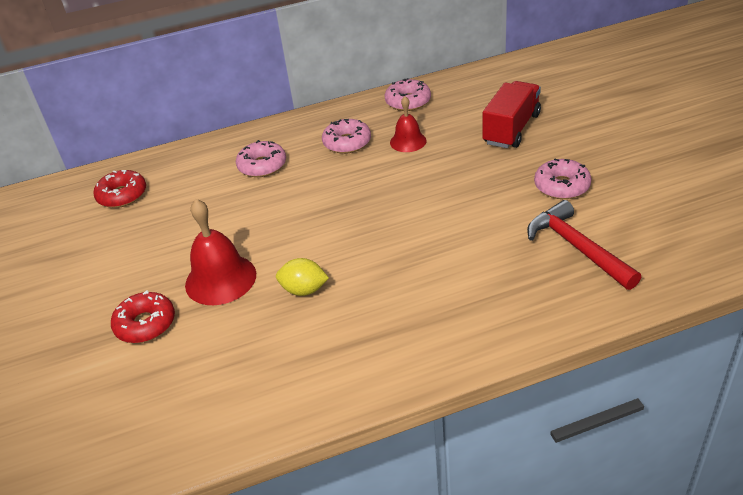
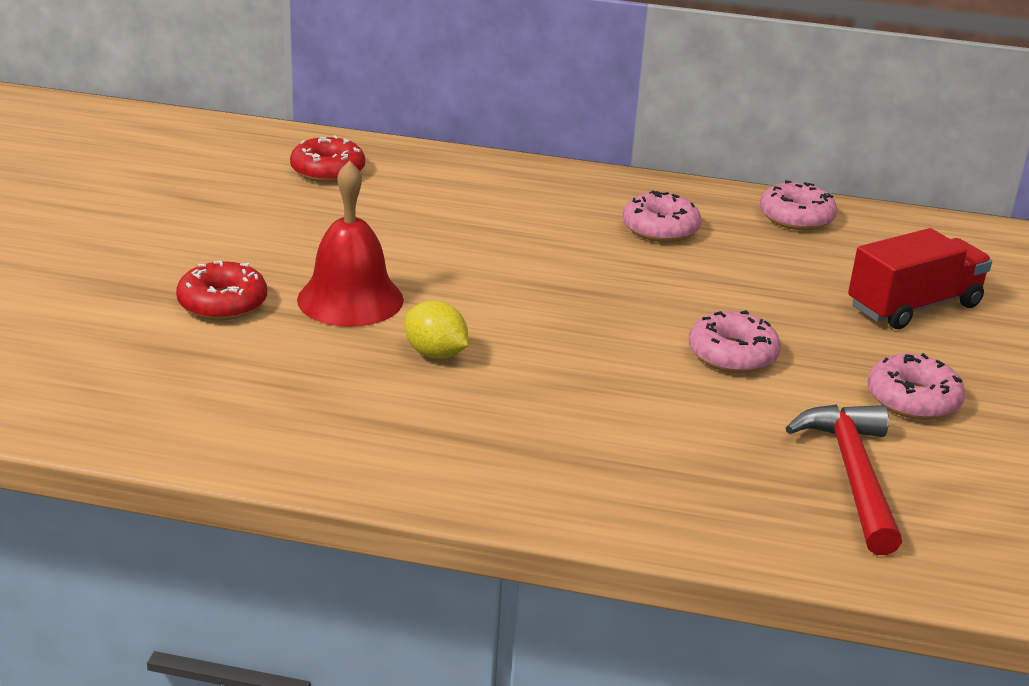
camera: 25 degrees right, 10 degrees down
pink donut [236,140,286,177] -> pink donut moved to [689,310,781,373]
red bell [390,96,427,152] -> none

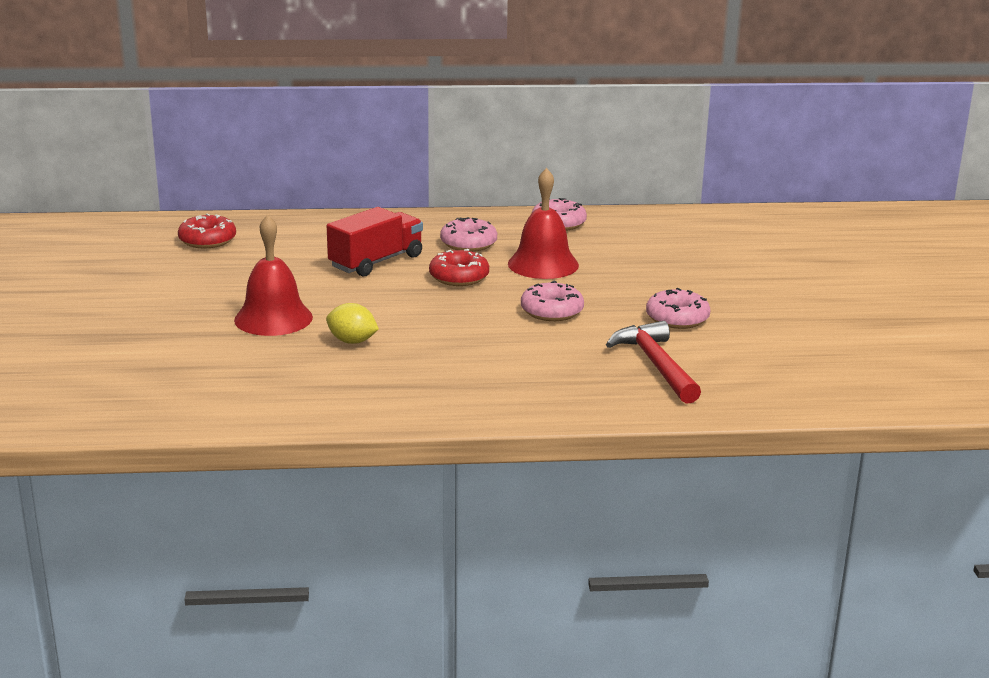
camera: 15 degrees left, 5 degrees down
red donut [176,261,267,320] -> red donut moved to [429,249,489,286]
red truck [848,228,992,329] -> red truck moved to [327,207,423,277]
none -> red bell [508,168,579,279]

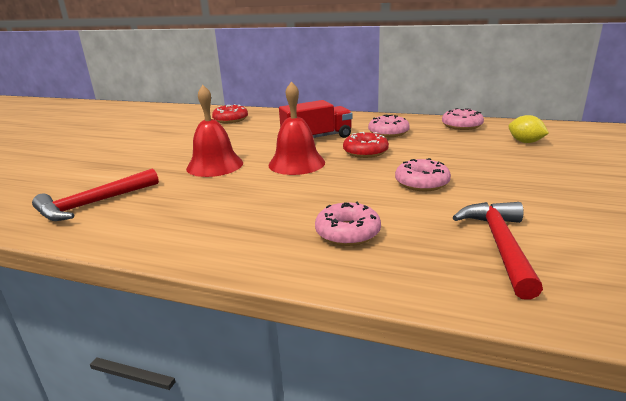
camera: 25 degrees right, 0 degrees up
yellow lemon [326,303,379,344] -> yellow lemon moved to [509,115,549,143]
red bell [508,168,579,279] -> red bell moved to [268,81,325,175]
pink donut [646,288,711,329] -> pink donut moved to [315,202,381,246]
none -> red hammer [32,169,159,221]

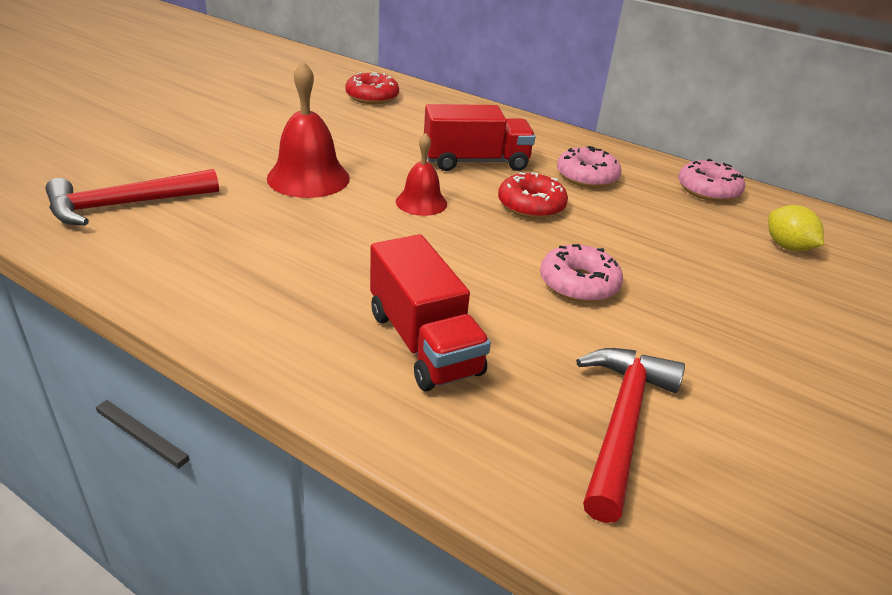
camera: 10 degrees right, 10 degrees up
red bell [268,81,325,175] -> red bell [396,133,447,216], size x0.61
pink donut [315,202,381,246] -> red truck [370,234,491,391]

